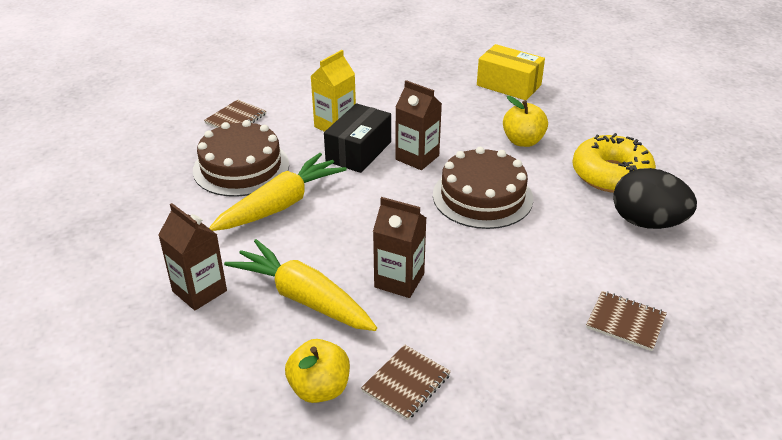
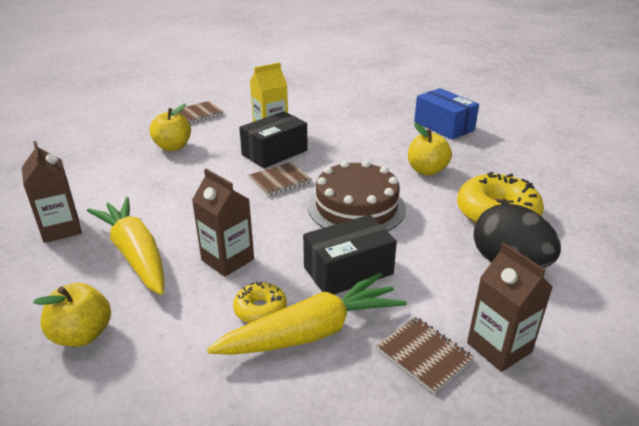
camera: 20 degrees right, 5 degrees down
brown cake [193,120,289,197] -> yellow apple [149,104,191,151]
yellow carrot [209,153,347,231] -> yellow carrot moved to [207,273,407,355]
brown notebook [361,345,451,420] -> brown notebook moved to [248,162,312,196]
brown carton [395,80,442,170] -> brown carton moved to [467,243,553,372]
yellow box [477,44,545,100] -> blue box [414,88,479,140]
none -> yellow donut [233,281,287,323]
none -> black box [303,215,397,295]

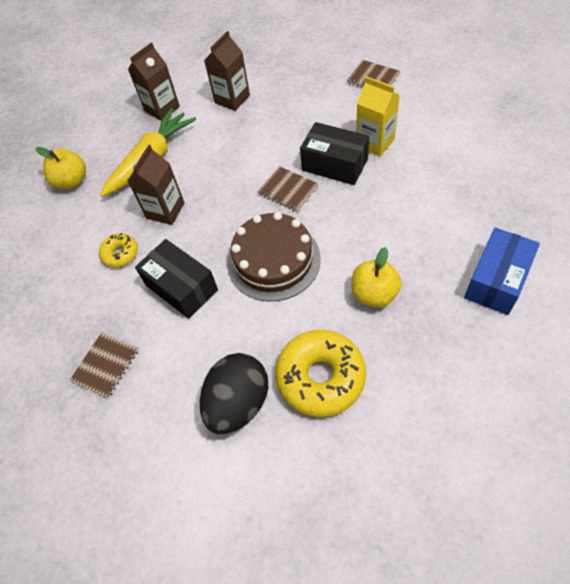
camera: 75 degrees right, 25 degrees up
yellow apple [149,104,191,151] -> none
yellow carrot [207,273,407,355] -> none
brown carton [467,243,553,372] -> brown carton moved to [204,31,250,111]

